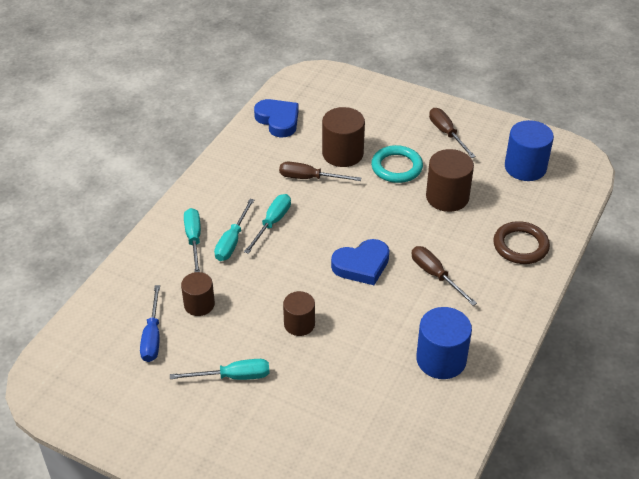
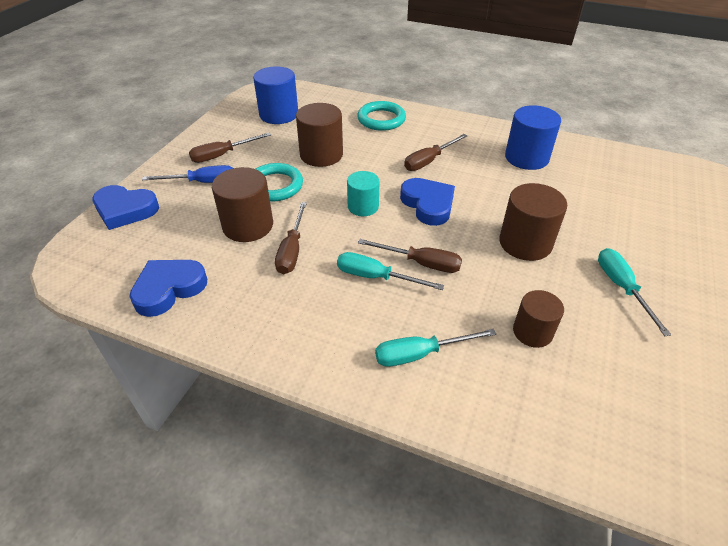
camera: 95 degrees left, 0 degrees up
blue screwdriver [140,285,160,362] -> blue screwdriver moved to [142,165,233,183]
turquoise screwdriver [214,199,254,261] -> none
brown cylinder [283,291,315,336] -> brown cylinder [499,183,567,261], size x1.56
brown ring [493,221,550,264] -> turquoise ring [357,101,406,131]
none -> blue heart [92,185,159,230]
none -> turquoise cylinder [347,171,380,216]
none -> brown screwdriver [358,239,462,273]

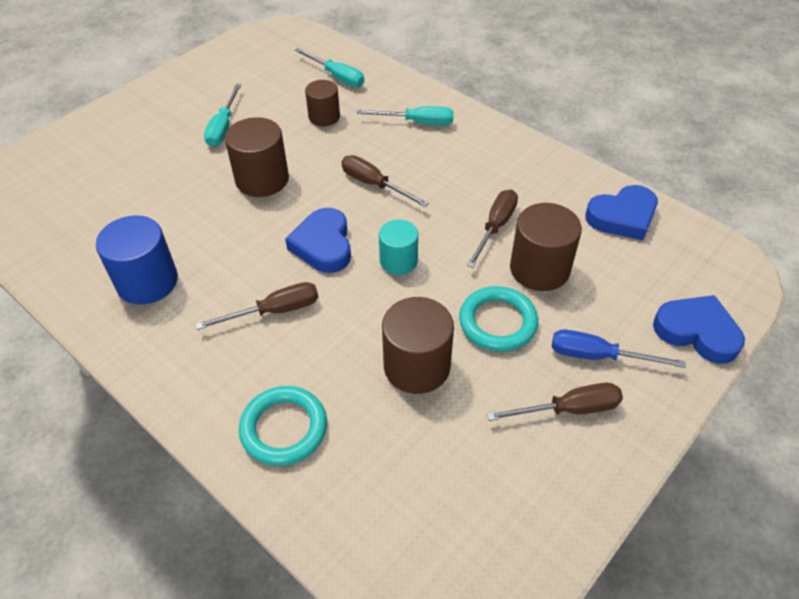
camera: 160 degrees left, 5 degrees up
blue cylinder [253,66,298,124] -> none
turquoise screwdriver [337,252,444,290] -> turquoise screwdriver moved to [295,48,364,87]

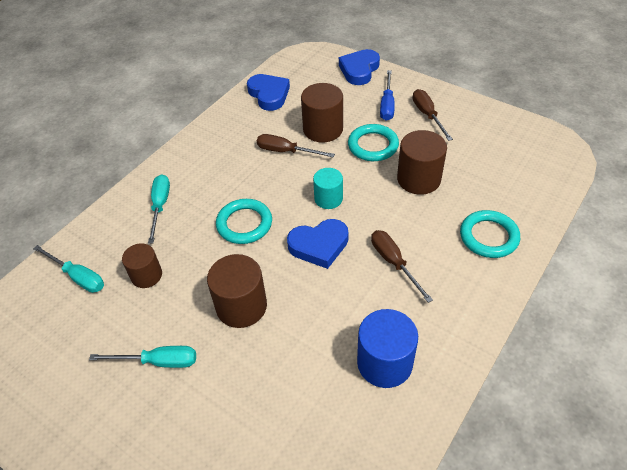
camera: 95 degrees left, 0 degrees up
turquoise screwdriver [295,48,364,87] -> turquoise screwdriver turned 90 degrees clockwise [33,245,104,293]
brown screwdriver [341,155,429,207] -> turquoise ring [216,199,272,244]

